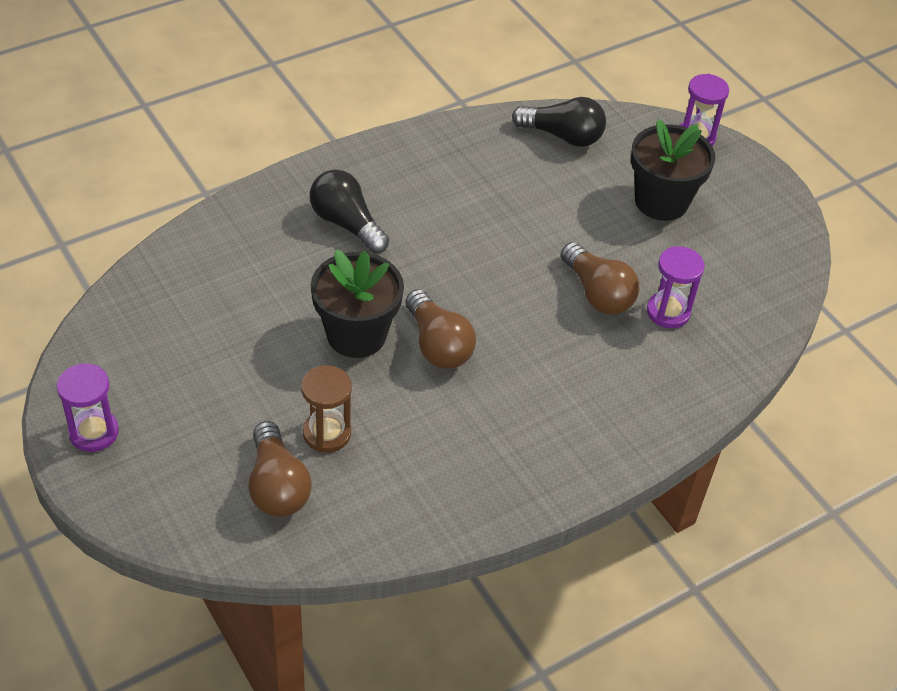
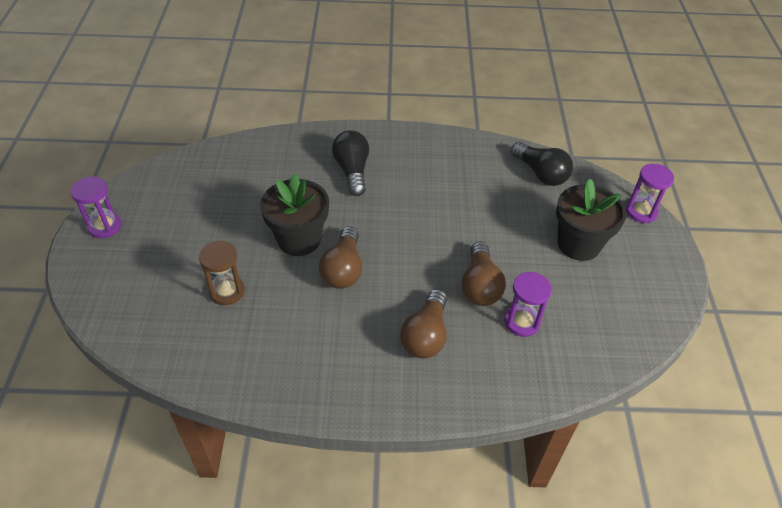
camera: 35 degrees right, 0 degrees up
brown light bulb [248,421,312,517] -> brown light bulb moved to [400,289,447,359]

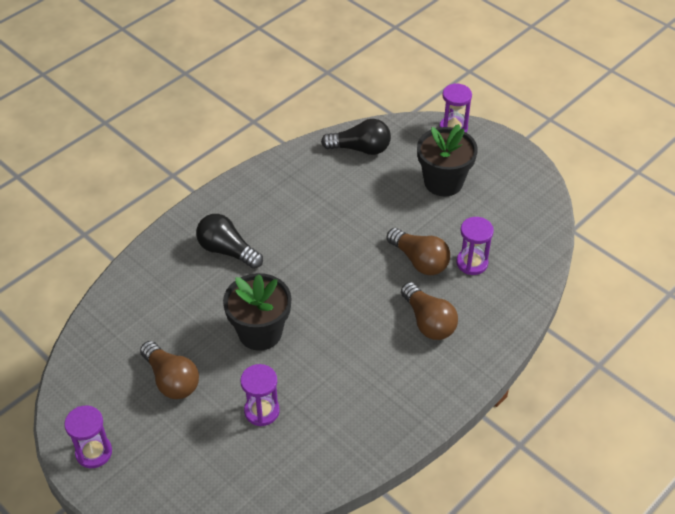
camera: 45 degrees left, 0 degrees up
brown hourglass [199,241,245,305] -> purple hourglass [241,364,280,426]
brown light bulb [319,226,362,289] -> brown light bulb moved to [140,341,199,399]

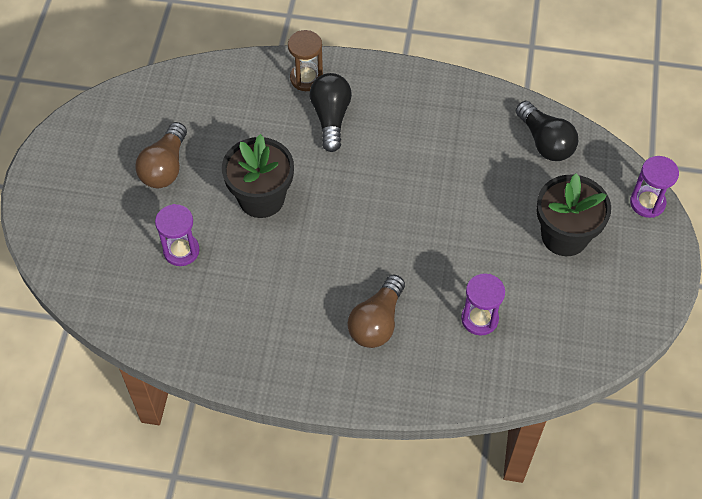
camera: 55 degrees right, 10 degrees up
purple hourglass [64,406,112,468] -> none
brown light bulb [387,228,450,275] -> none
none -> brown hourglass [288,30,323,91]

